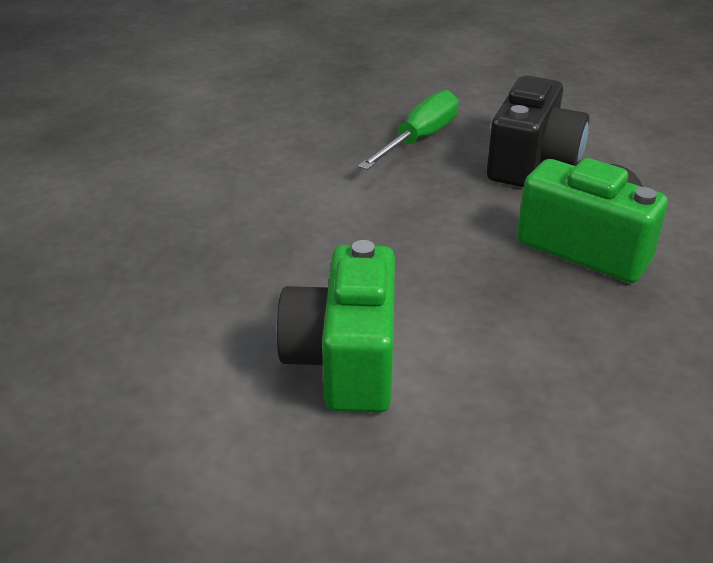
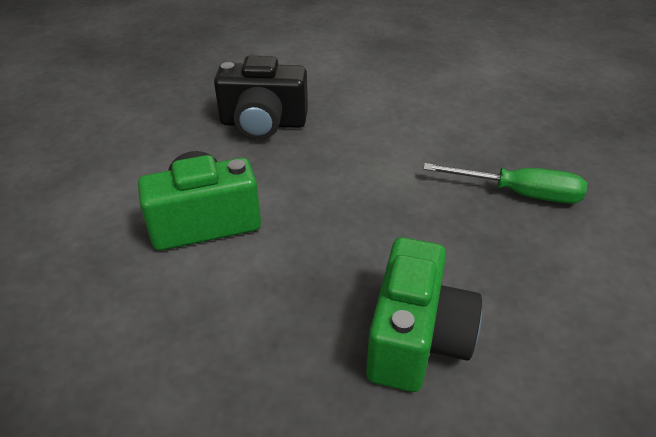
camera: 70 degrees right, 5 degrees up
black camera [486,76,589,187] -> black camera moved to [214,56,308,140]

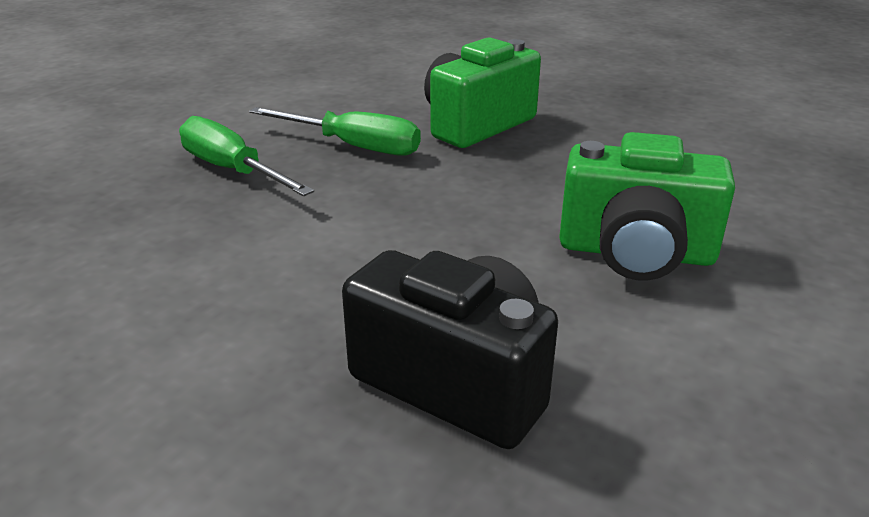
camera: 150 degrees left, 10 degrees down
none -> green screwdriver [249,107,421,156]

